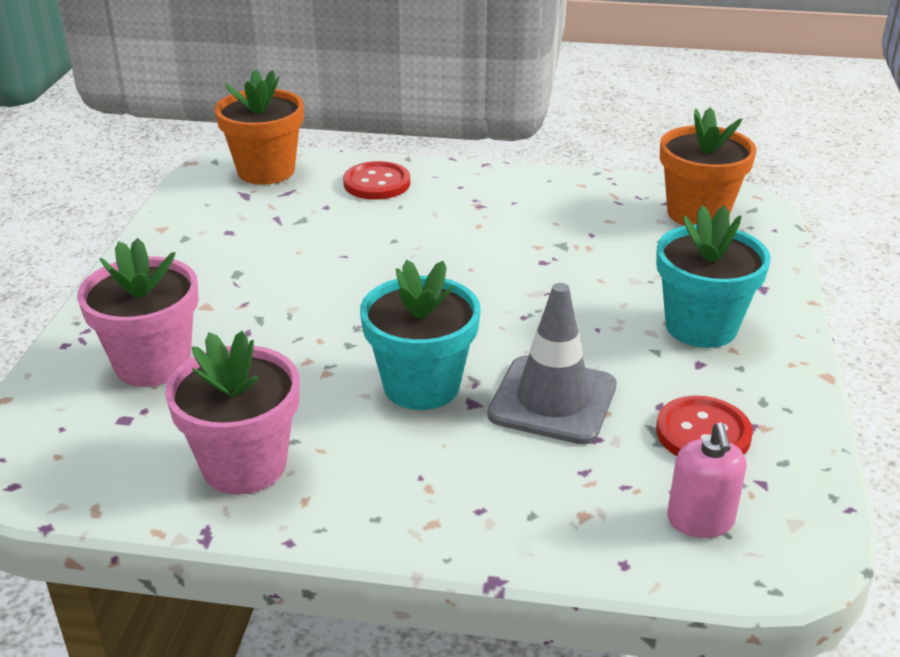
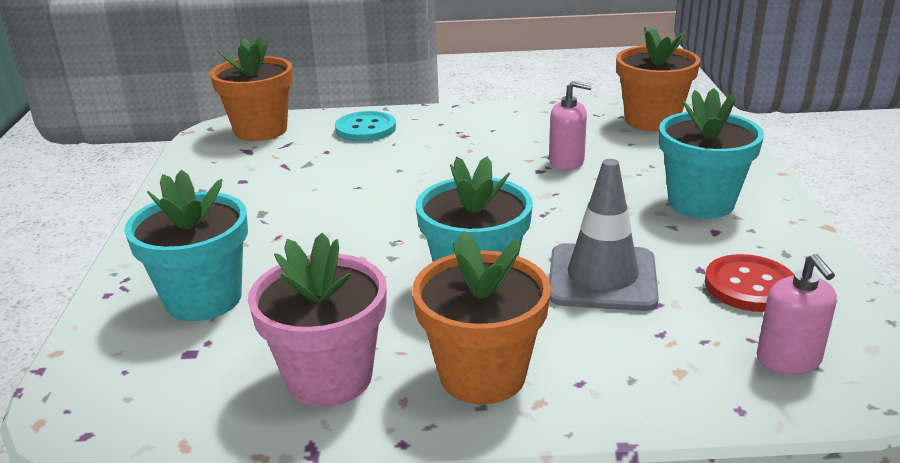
camera: 10 degrees left, 5 degrees down
pink flower pot [77,238,199,387] -> turquoise flower pot [124,170,248,321]
red button [343,161,410,200] -> turquoise button [335,111,396,142]
none -> orange flower pot [412,231,551,404]
none -> pink soap dispenser [549,81,592,170]

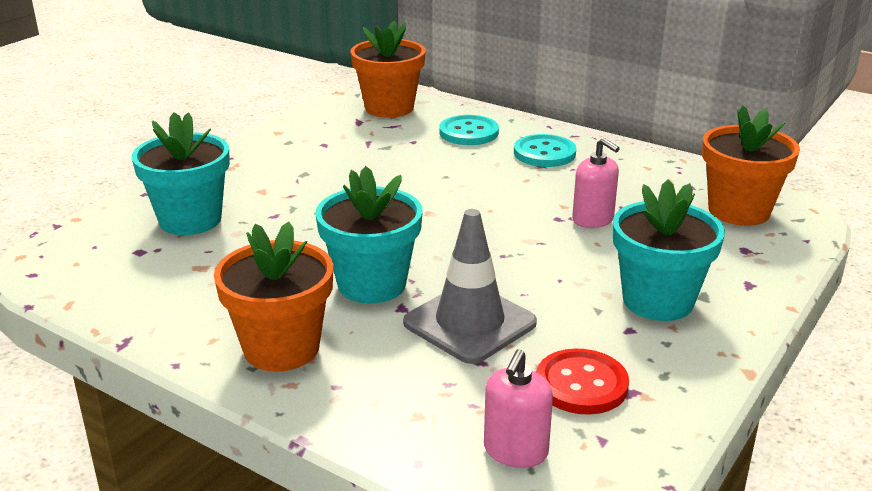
camera: 35 degrees right, 0 degrees up
pink flower pot [248,233,387,407] -> none
none -> turquoise button [514,134,576,167]

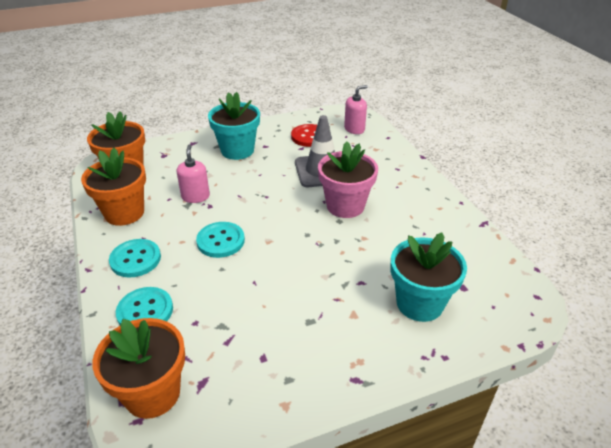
camera: 145 degrees left, 10 degrees up
orange flower pot [214,221,333,372] -> orange flower pot moved to [81,148,146,226]
turquoise flower pot [315,166,423,303] -> pink flower pot [318,141,378,218]
none -> turquoise button [196,222,245,258]

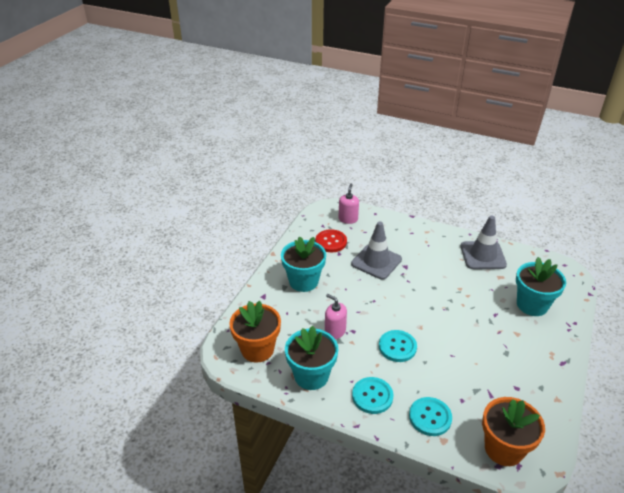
camera: 45 degrees left, 0 degrees up
orange flower pot [81,148,146,226] -> turquoise flower pot [285,326,338,390]
pink flower pot [318,141,378,218] -> none
none -> grey traffic cone [461,215,507,269]

